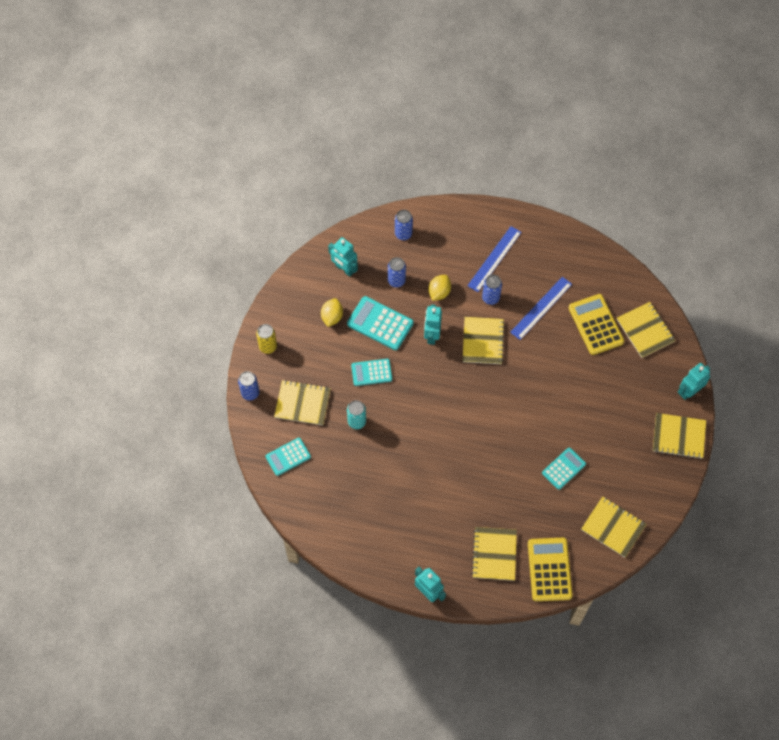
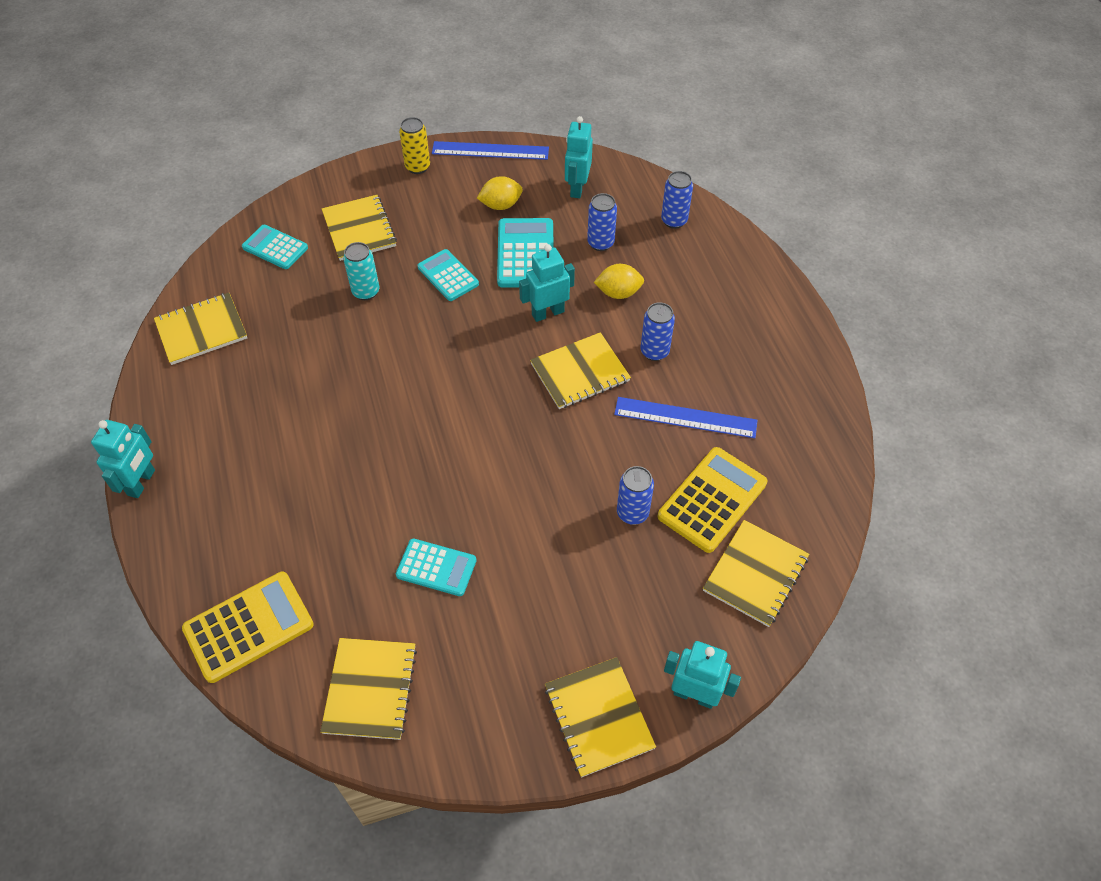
camera: 60 degrees right, 10 degrees down
blue can [238,371,259,401] -> blue can moved to [617,466,654,525]
blue ruler [467,226,522,292] -> blue ruler moved to [432,141,549,160]
yellow notebook [472,527,517,581] -> yellow notebook moved to [154,293,247,365]

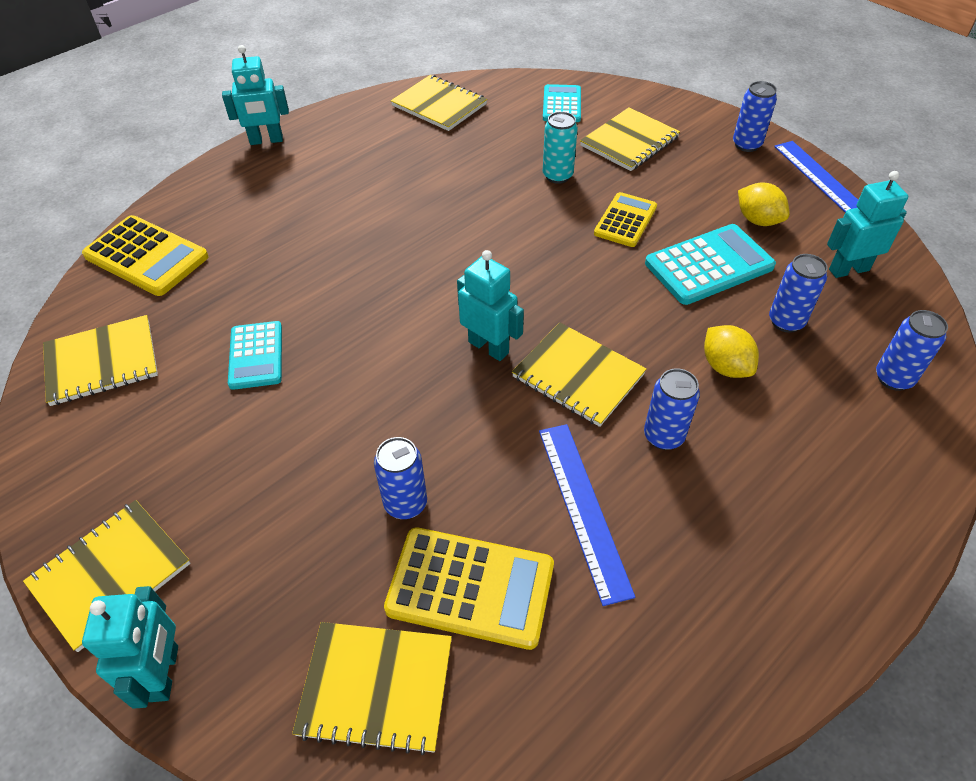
camera: 65 degrees right, 5 degrees down
yellow can [399,117,430,174] -> blue can [733,81,777,152]
turquoise calculator [417,249,479,301] -> yellow calculator [594,192,657,247]
turquoise robot [519,244,575,322] -> turquoise robot moved to [457,250,524,361]

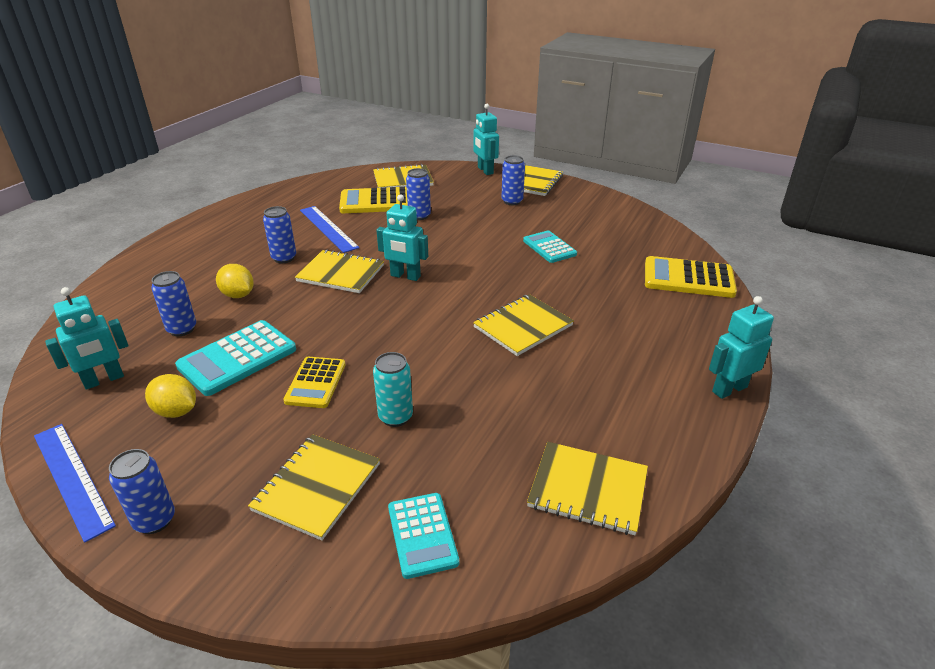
camera: 160 degrees right, 15 degrees down
yellow notebook [43,315,158,406] -> yellow notebook moved to [473,294,574,356]
blue can [876,310,948,391] -> blue can moved to [502,155,525,205]

